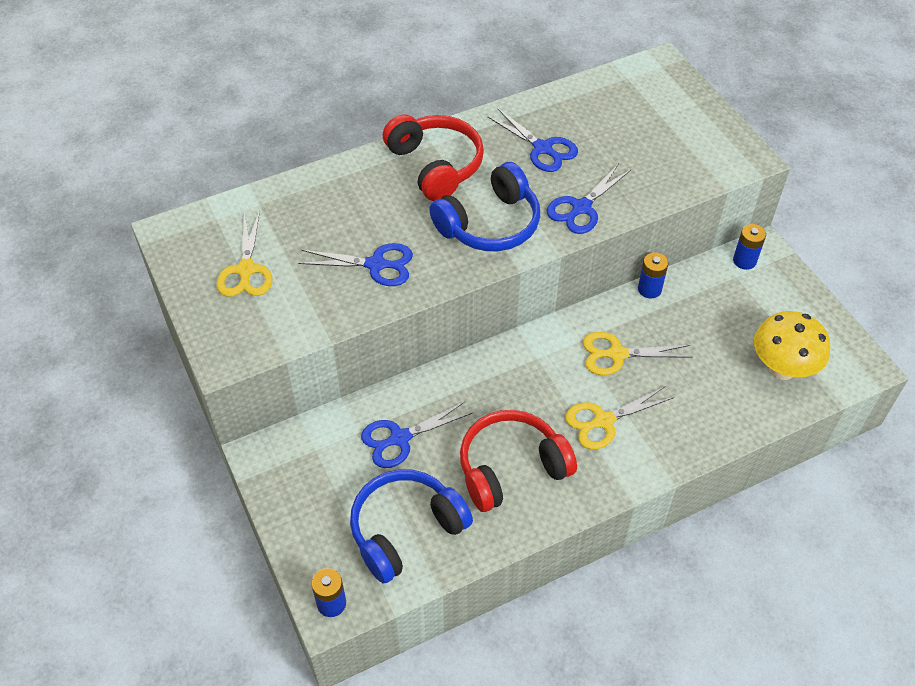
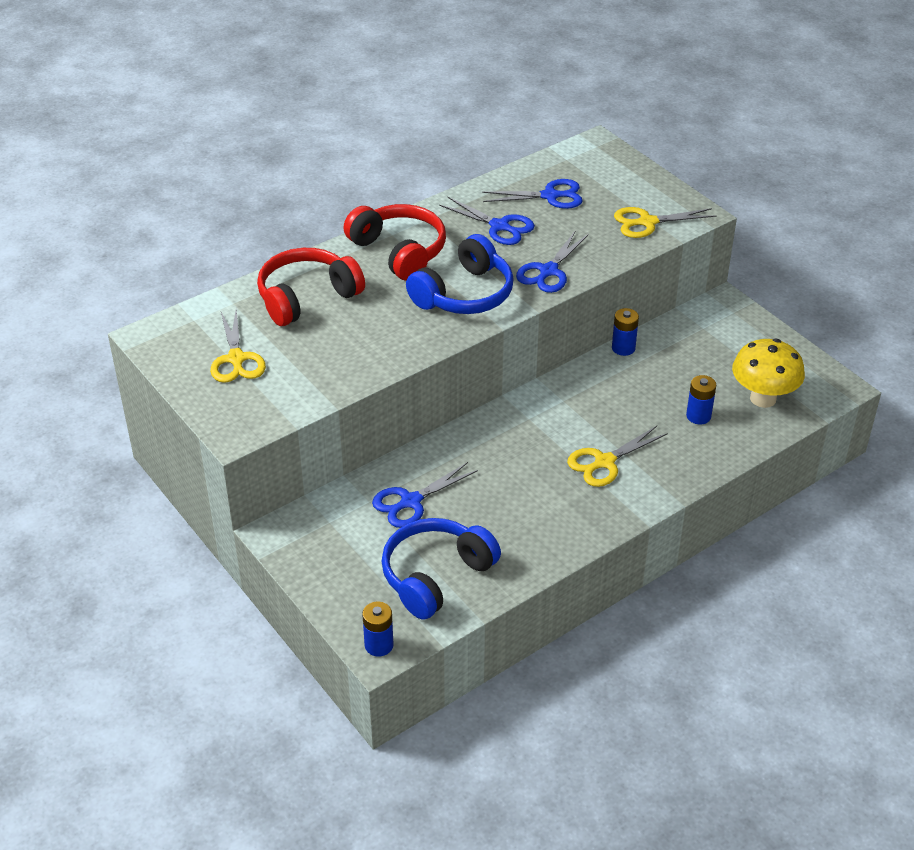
camera: 10 degrees left, 10 degrees down
blue scissors [298,243,413,286] -> blue scissors moved to [482,179,583,209]
red headphones [460,410,577,512] -> red headphones moved to [257,248,365,326]
yellow scissors [583,332,693,375] -> yellow scissors moved to [614,207,717,238]
blue battery [733,224,766,270] -> blue battery moved to [686,375,716,424]

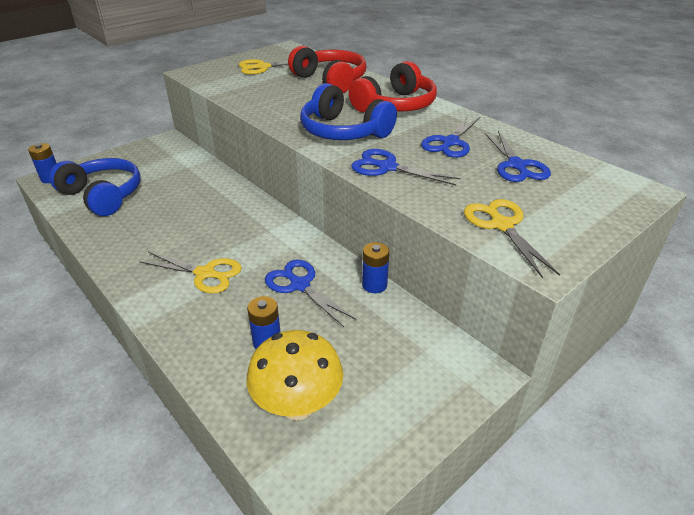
camera: 85 degrees right, 5 degrees down
blue scissors [372,462,478,528] -> blue scissors moved to [265,260,356,327]
yellow scissors [567,426,668,487] -> yellow scissors turned 150 degrees clockwise [139,252,241,293]

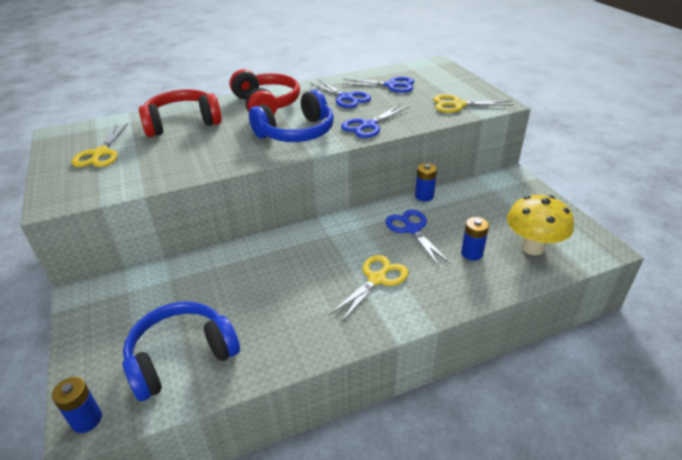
camera: 70 degrees left, 0 degrees up
blue scissors [265,260,356,327] -> blue scissors turned 90 degrees clockwise [385,210,451,266]

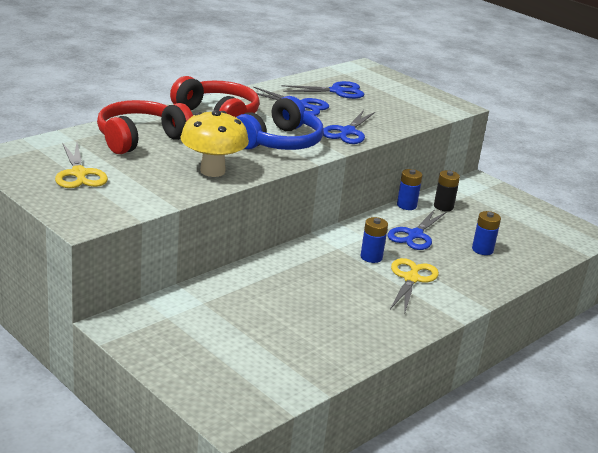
camera: 25 degrees left, 10 degrees down
blue battery [52,377,102,433] -> blue battery moved to [360,217,388,263]
blue headphones [123,301,240,401] -> none
blue scissors [385,210,451,266] -> blue scissors turned 105 degrees counterclockwise [388,209,446,250]
yellow scissors [433,94,514,113] -> none
yellow mushroom [507,195,574,255] -> yellow mushroom moved to [180,110,249,177]
none -> black battery [434,170,460,211]

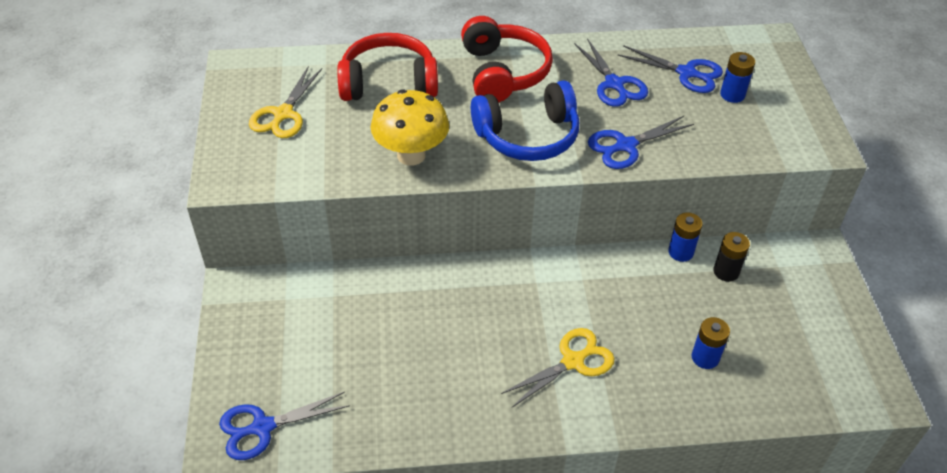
camera: 40 degrees right, 20 degrees up
blue battery [360,217,388,263] -> blue battery moved to [720,52,755,103]
blue scissors [388,209,446,250] -> blue scissors moved to [219,392,350,460]

